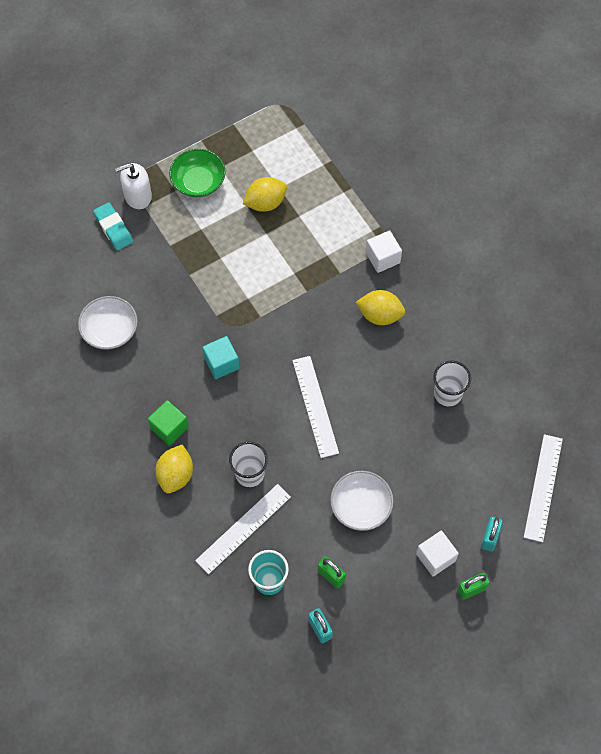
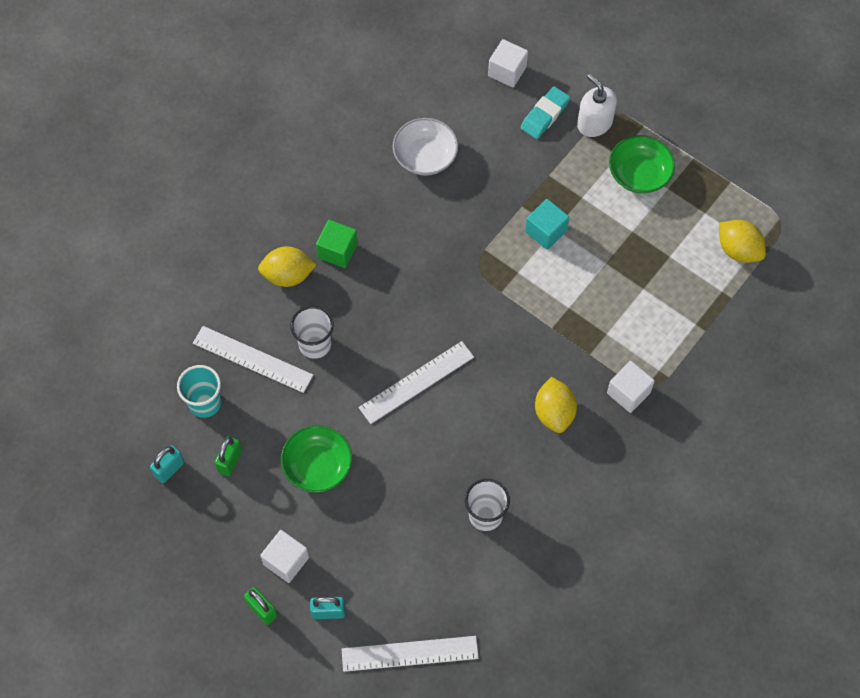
camera: 70 degrees right, 0 degrees up
turquoise cube [202,336,239,379] -> turquoise cube moved to [525,199,569,250]
yellow lemon [243,177,287,212] -> yellow lemon moved to [719,220,766,263]
white bowl [330,471,393,531] -> green bowl [281,425,352,493]
none -> white cube [488,39,528,88]

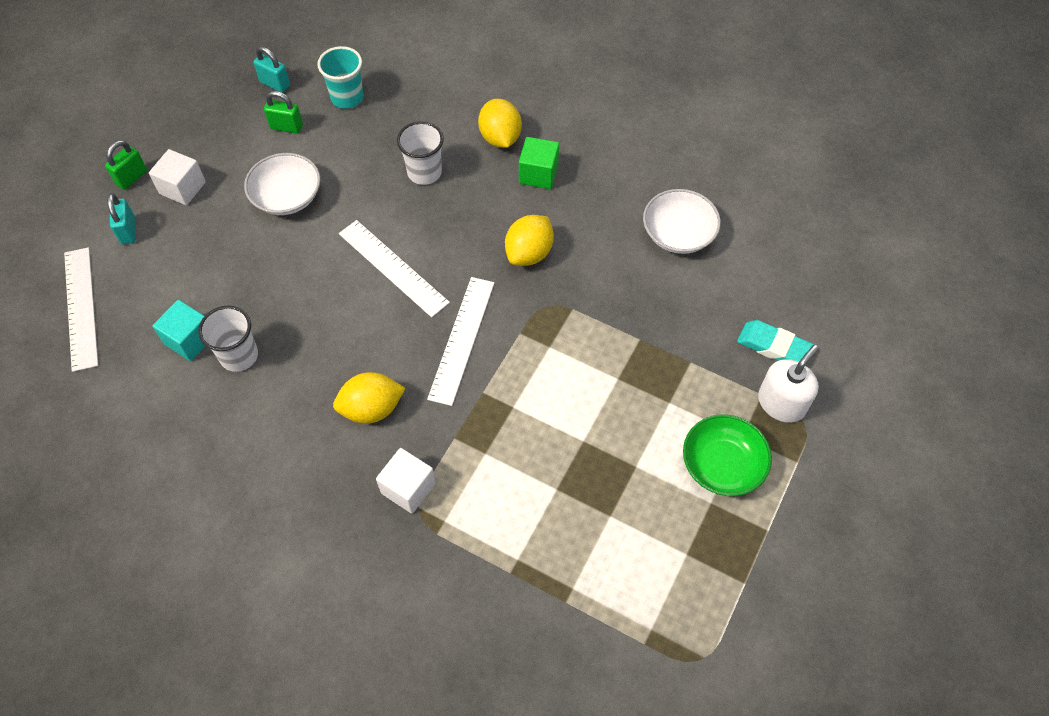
camera: 80 degrees right, 5 degrees down
white ruler [193,326,313,393] -> white ruler moved to [427,277,494,406]
green bowl [281,425,352,493] -> white bowl [244,153,320,215]
white cube [488,39,528,88] -> none
turquoise cube [525,199,569,250] -> turquoise cube moved to [153,300,205,361]
yellow lemon [719,220,766,263] -> yellow lemon moved to [505,215,554,266]

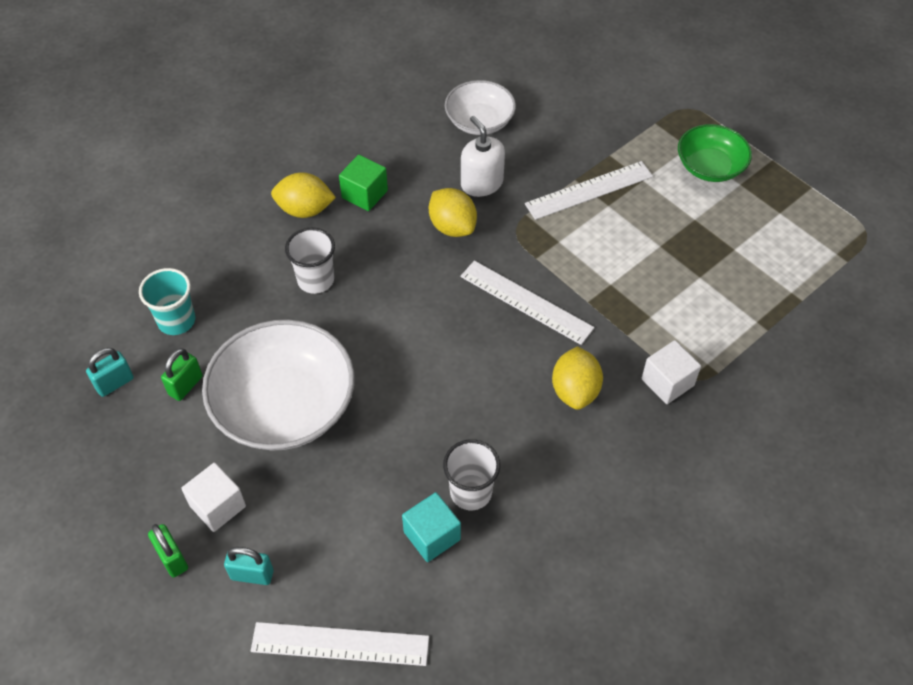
camera: 70 degrees left, 5 degrees down
white bowl [244,153,320,215] -> white bowl [202,319,354,451], size x1.73
white ruler [339,220,450,317] -> white ruler moved to [525,161,653,220]
turquoise eraser [737,320,814,362] -> none
white soap dispenser [758,345,819,423] -> white soap dispenser moved to [461,116,505,197]

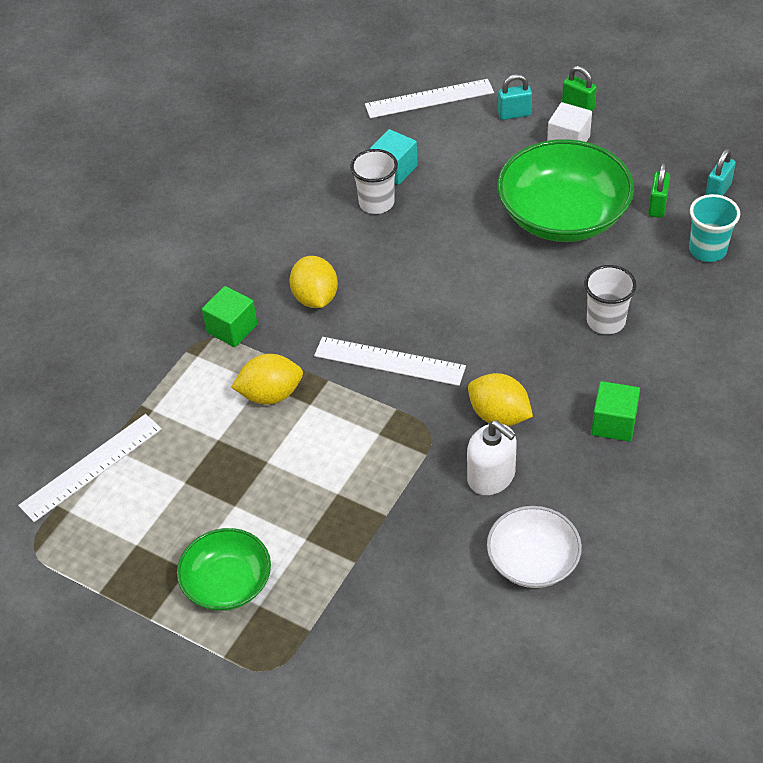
camera: 165 degrees right, 5 degrees down
white bowl [202,319,354,451] -> green bowl [497,139,634,242]
yellow lemon [271,172,336,218] -> yellow lemon moved to [231,354,303,405]
white ruler [525,161,653,220] -> white ruler moved to [18,414,162,522]
white cube [642,340,701,404] -> green cube [202,286,258,347]

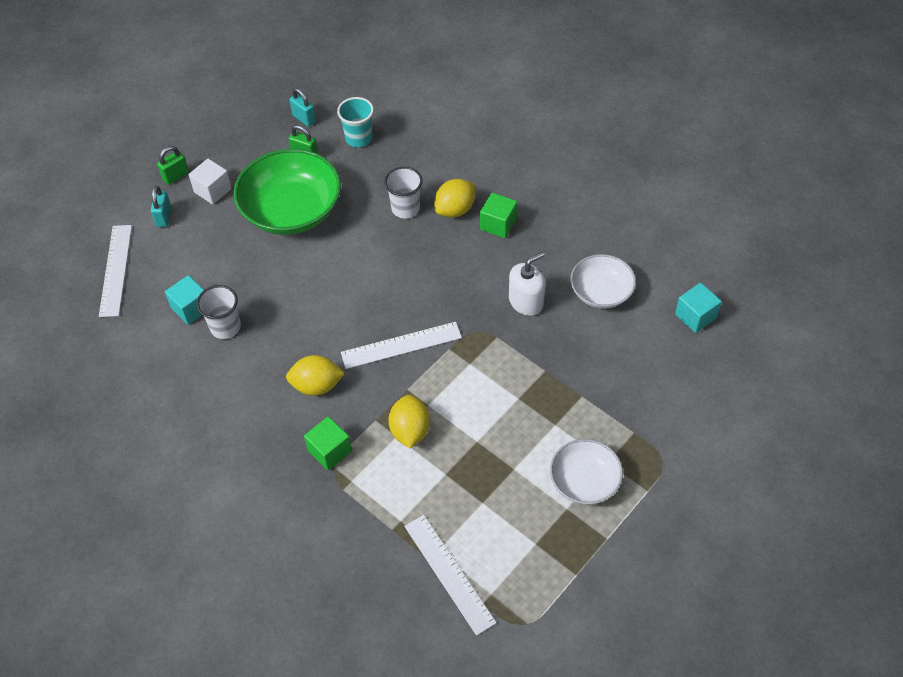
camera: 80 degrees left, 5 degrees up
green bowl [177,528,271,611] -> white bowl [550,439,623,504]
white ruler [314,337,466,386] -> white ruler turned 45 degrees clockwise [341,322,462,369]
yellow lemon [468,373,533,426] -> yellow lemon moved to [435,179,475,217]
none -> turquoise cube [675,283,722,333]

